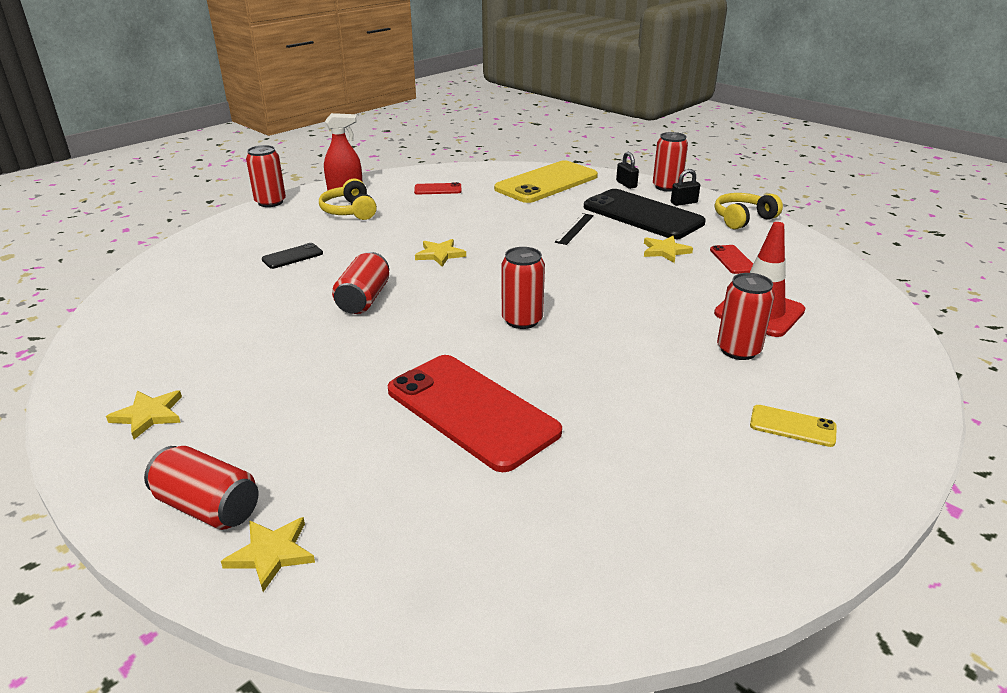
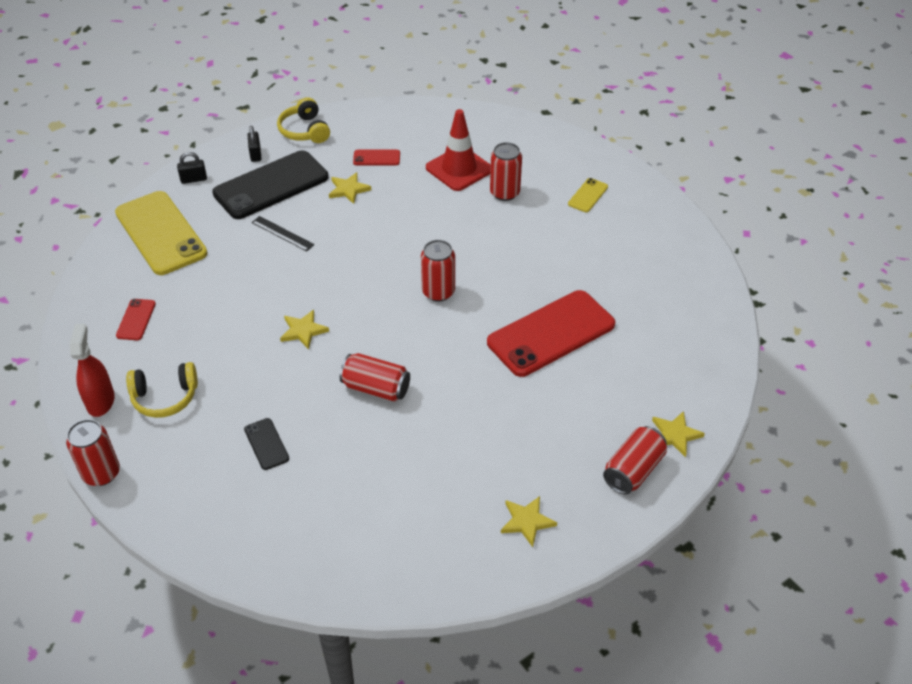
camera: 80 degrees left, 15 degrees up
red can [653,132,688,192] -> none

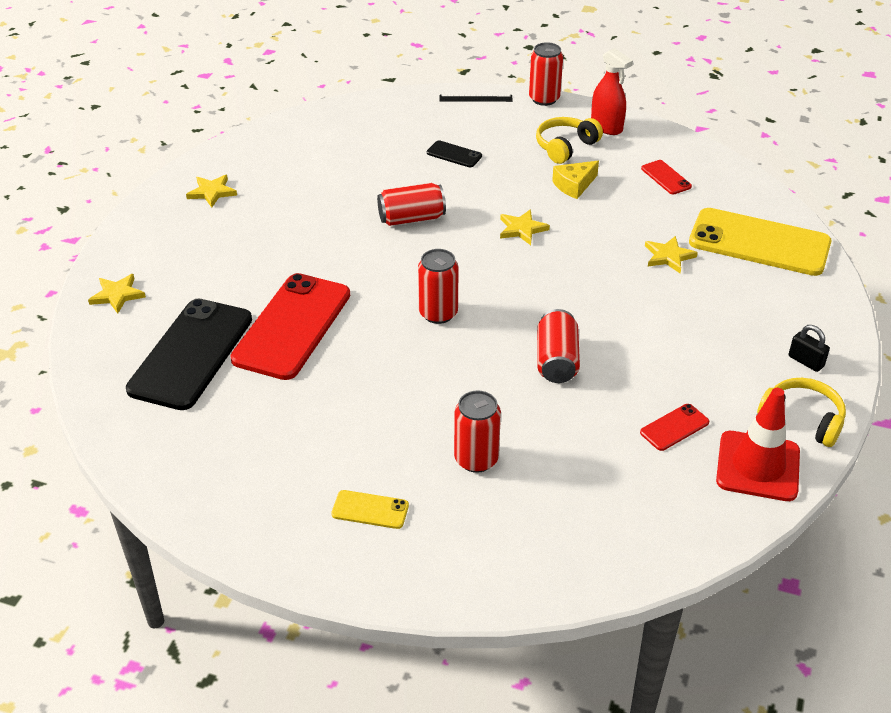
camera: 145 degrees right, 5 degrees down
black padlock [177,152,207,184] -> none
black phone [212,150,329,219] -> black phone moved to [126,298,252,410]
black ruler [252,216,315,251] -> black ruler moved to [440,95,513,102]
yellow star [329,172,371,204] -> yellow star moved to [645,236,698,273]
red traffic cone [426,109,491,191] -> red traffic cone moved to [716,388,800,501]
yellow phone [568,178,608,212] -> yellow phone turned 75 degrees counterclockwise [331,490,409,529]
red can [603,426,667,495] -> red can moved to [537,309,580,383]
none -> yellow cheese [552,161,599,199]

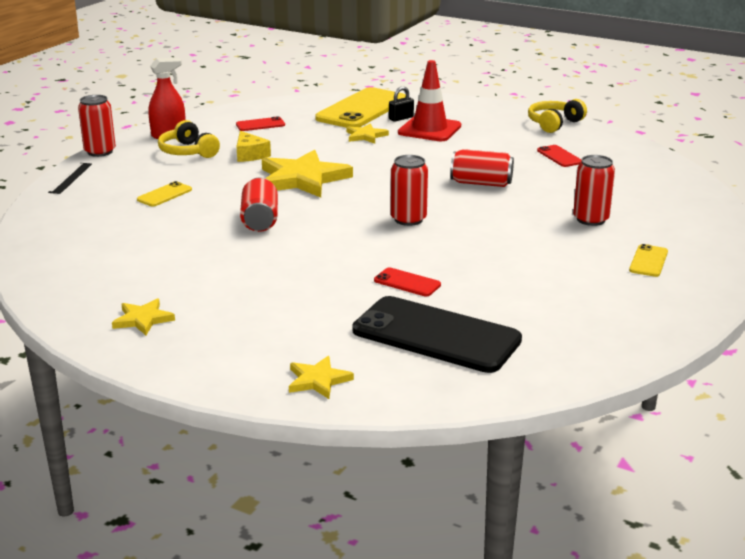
camera: 80 degrees left, 15 degrees down
red phone [230,273,350,380] -> red phone [374,267,441,297], size x0.43
black phone [427,140,482,167] -> yellow phone [137,181,192,206]
yellow star [500,209,550,245] -> yellow star [262,150,353,198], size x2.00
red traffic cone [716,388,800,501] -> red traffic cone moved to [398,60,461,141]
black padlock [789,325,830,372] -> black padlock moved to [389,86,414,122]

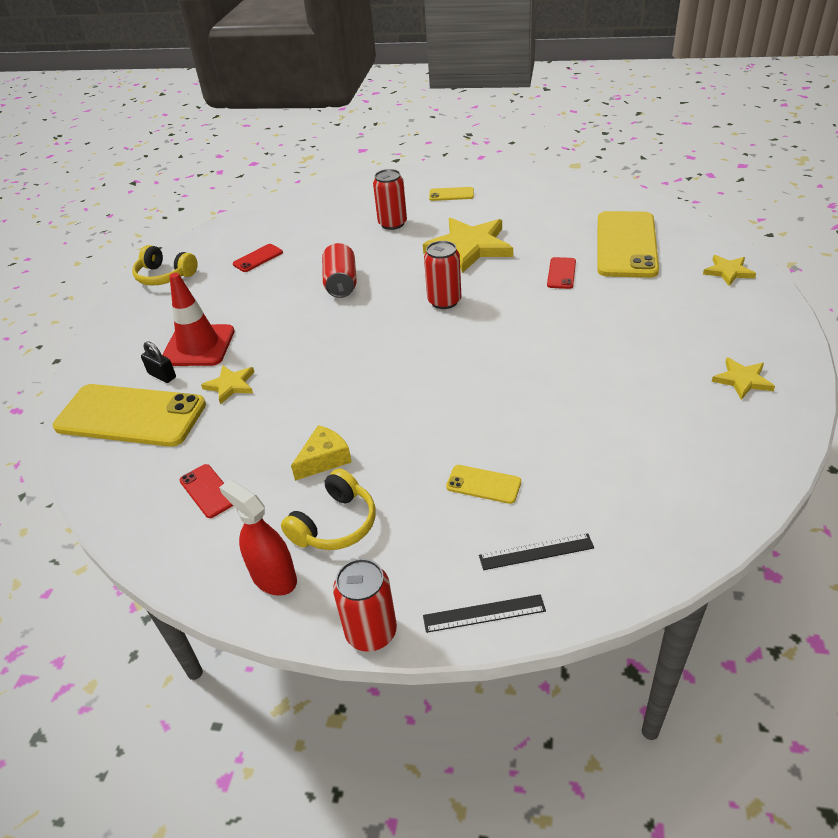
camera: 105 degrees left, 15 degrees up
red can [240,178,278,232] -> none
yellow star [262,150,353,198] -> yellow star moved to [423,218,513,273]
black phone [352,296,522,373] -> yellow phone [597,211,659,278]
none -> black ruler [479,533,594,570]

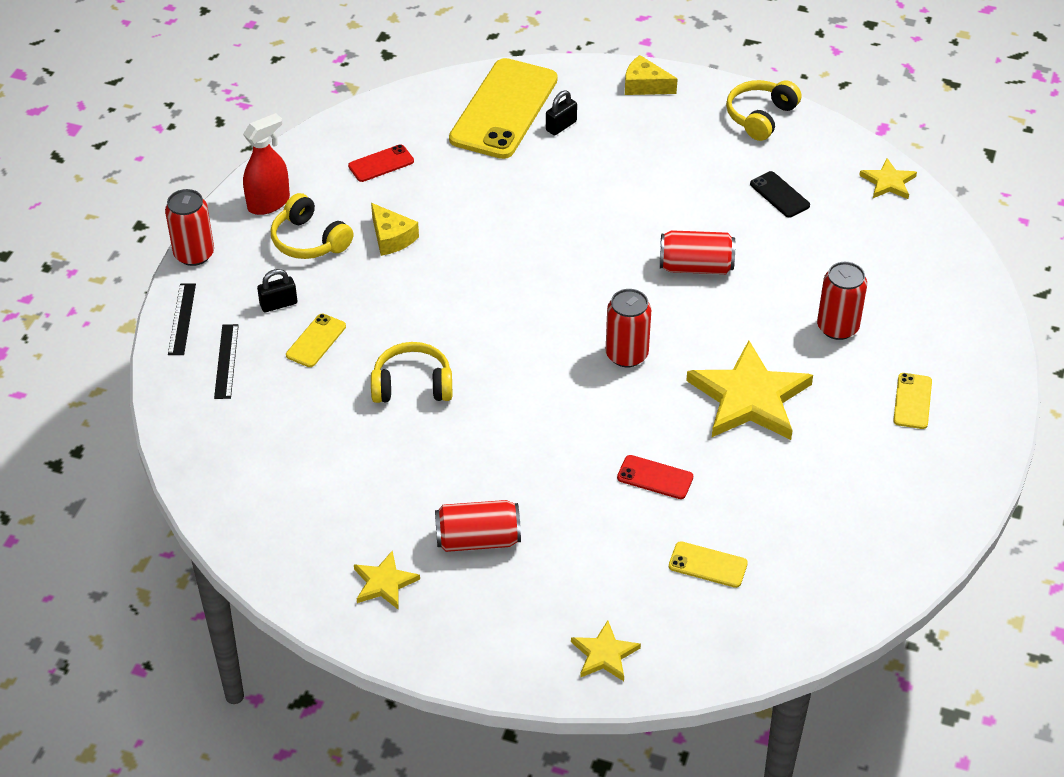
camera: 95 degrees right, 5 degrees up
red traffic cone [162,273,235,366] -> none
yellow star [201,365,254,404] -> yellow star moved to [859,158,917,199]
red phone [233,244,283,272] -> black phone [750,171,810,218]
yellow phone [597,211,659,278] -> yellow phone [669,541,748,588], size x0.43
none -> black padlock [257,269,297,312]
none -> yellow headphones [371,342,452,403]
none -> red can [435,500,521,552]
none -> yellow cheese [625,55,677,95]

